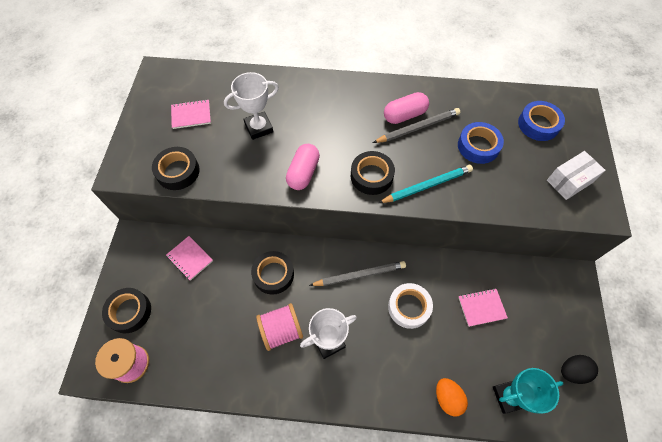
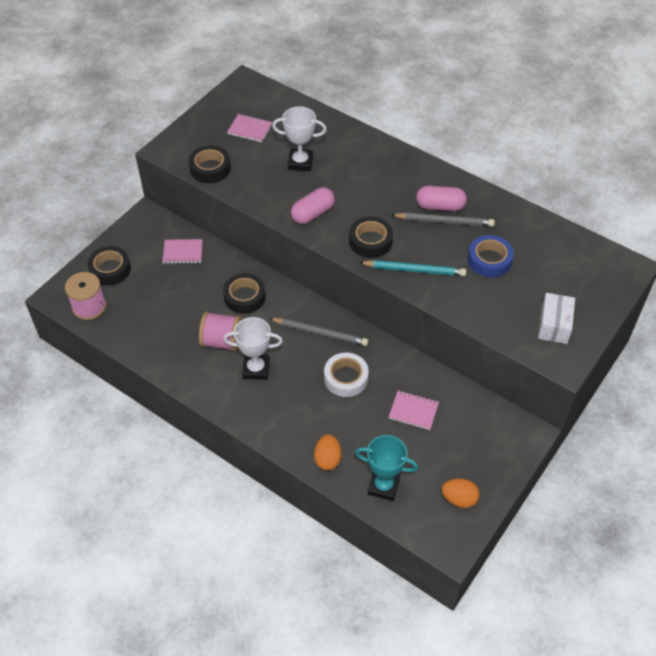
camera: 30 degrees right, 10 degrees down
pink notebook [166,236,213,281] -> pink notebook turned 75 degrees counterclockwise [162,239,203,264]
blue tape [518,101,565,141] -> none
white box [547,151,606,200] -> white box turned 75 degrees counterclockwise [538,293,575,344]
black egg [561,355,598,384] -> orange egg [442,478,480,508]

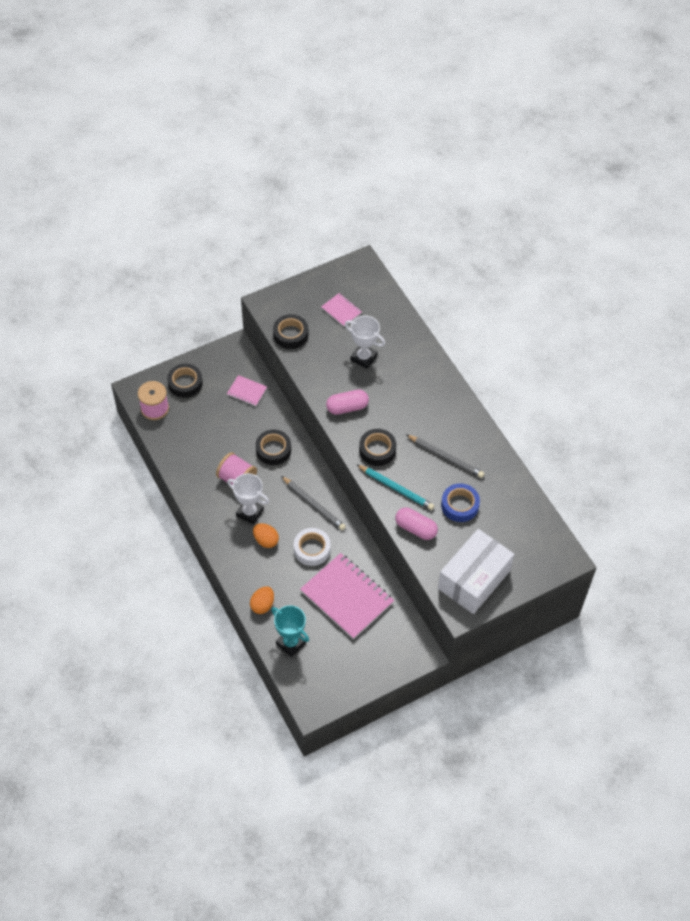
camera: 25 degrees right, 5 degrees up
pink notebook [389,390,439,430] -> pink notebook [300,553,394,640], size x2.11
pink capsule [416,186,467,211] -> pink capsule moved to [395,507,438,540]
orange egg [442,478,480,508] -> orange egg moved to [253,523,279,548]
white box [538,293,575,344] -> white box [438,529,514,614], size x1.83

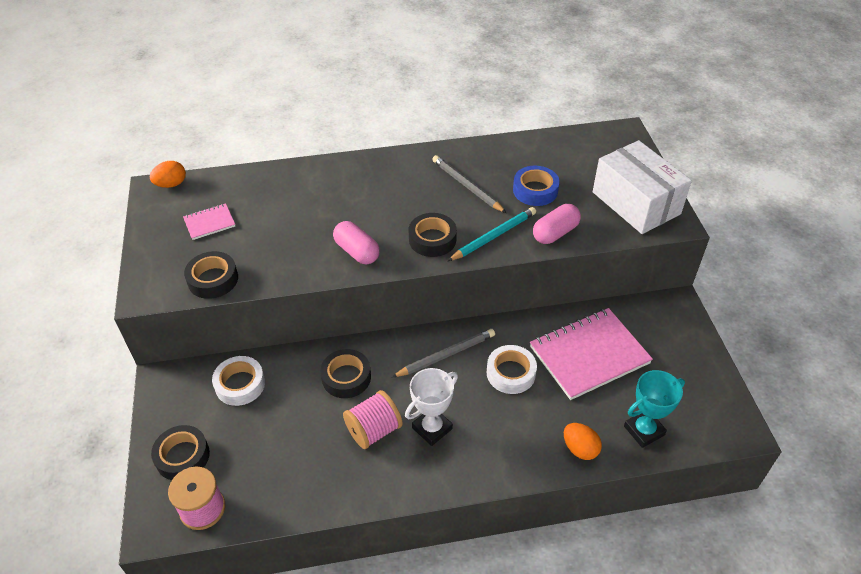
camera: 70 degrees left, 10 degrees down
pink notebook [227,375,267,406] -> white tape [212,356,265,406]
orange egg [253,523,279,548] -> orange egg moved to [150,161,186,188]
pink capsule [326,390,369,415] -> pink capsule turned 45 degrees counterclockwise [333,221,380,264]
white trophy [345,316,385,369] -> none
grey pencil [406,434,484,478] -> grey pencil turned 90 degrees counterclockwise [432,155,506,213]

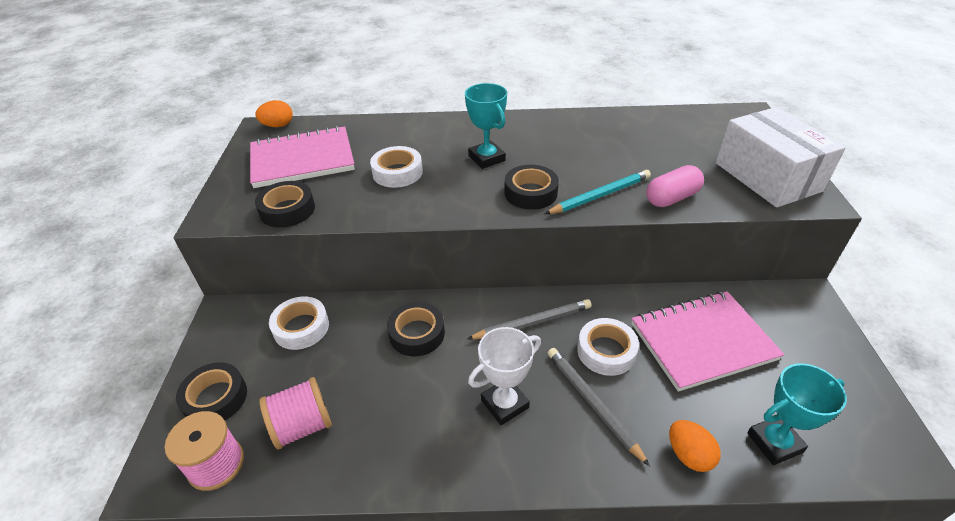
camera: 10 degrees right, 5 degrees down
pink notebook [183,203,235,240] -> pink notebook [250,126,355,188], size x2.11
pink capsule [333,221,380,264] -> none
pink spool [343,390,403,449] -> pink spool moved to [259,377,332,449]
grey pencil [432,155,506,213] -> grey pencil moved to [548,348,650,466]
blue tape [513,166,560,206] -> none
none -> white tape [370,146,423,188]
none -> turquoise trophy [465,83,507,169]

